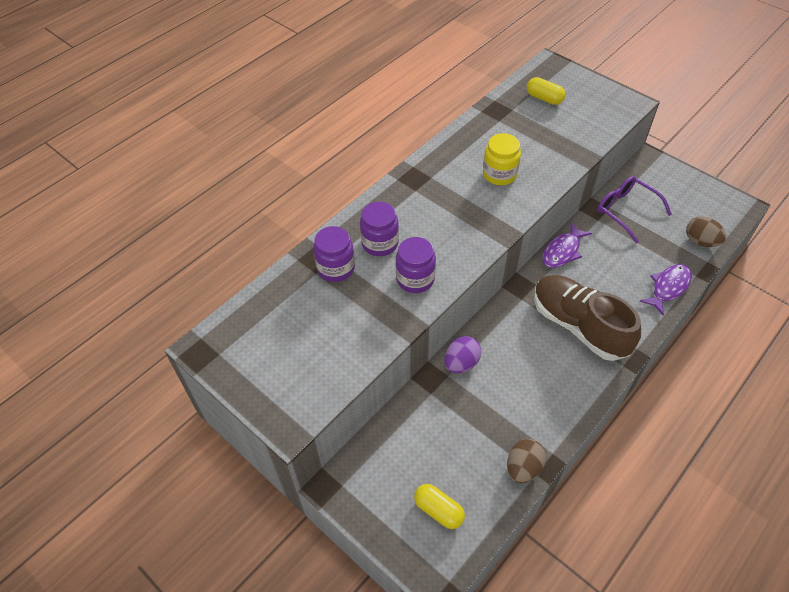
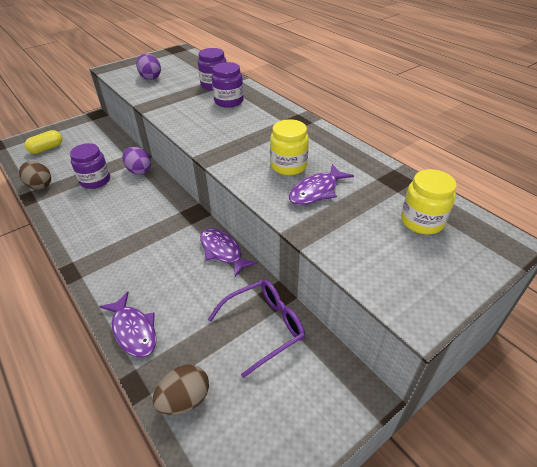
camera: 100 degrees right, 10 degrees down
purple jar [396,237,436,293] -> purple jar moved to [70,143,110,189]
yellow capsule [527,77,565,105] -> yellow jar [401,169,457,234]
brown shoe [534,275,641,361] -> none
none -> purple egg [136,54,161,80]
none -> purple fish [289,164,354,205]

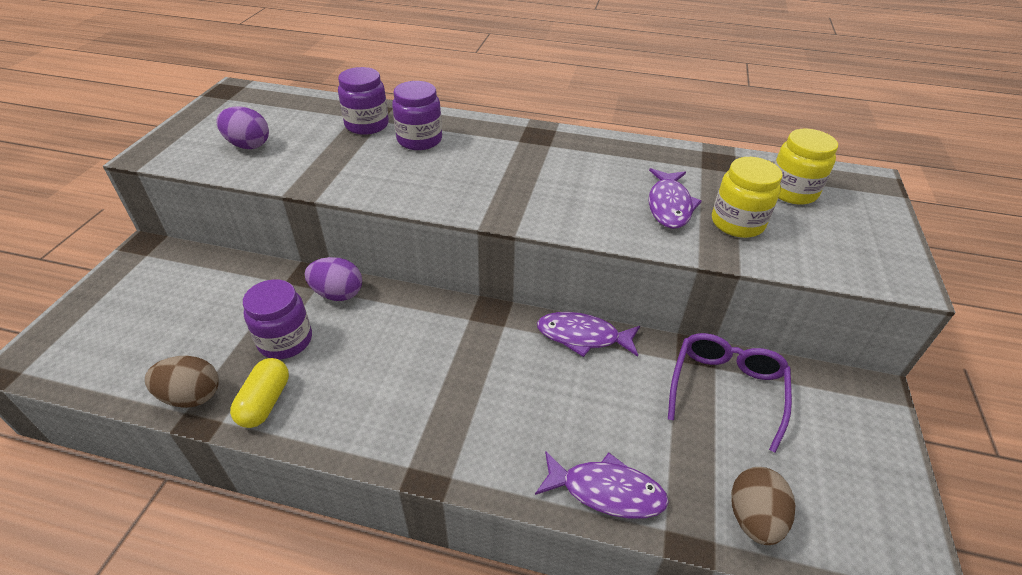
camera: 40 degrees left, 0 degrees up
yellow capsule [25,130,62,154] -> yellow capsule moved to [230,358,289,428]
yellow jar [270,119,309,175] -> yellow jar moved to [712,157,783,238]

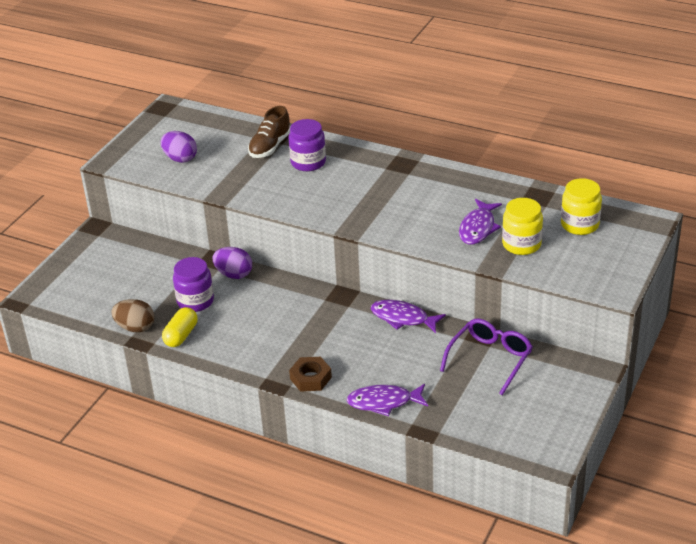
camera: 15 degrees right, 5 degrees down
purple jar [338,67,389,135] -> brown shoe [248,106,291,158]
purple fish [535,451,669,518] -> purple fish turned 150 degrees clockwise [347,384,428,416]
brown egg [731,467,795,545] -> none
none -> brown nut [289,357,332,392]

